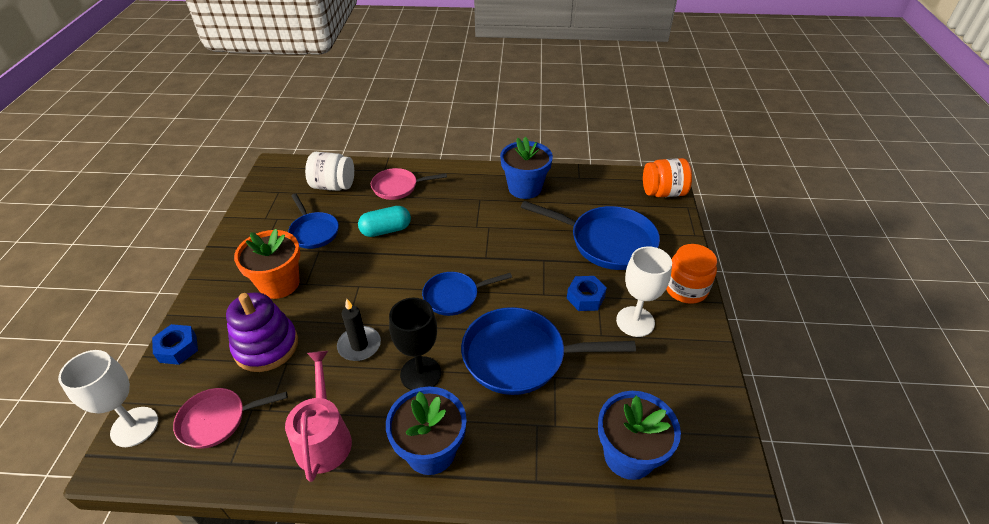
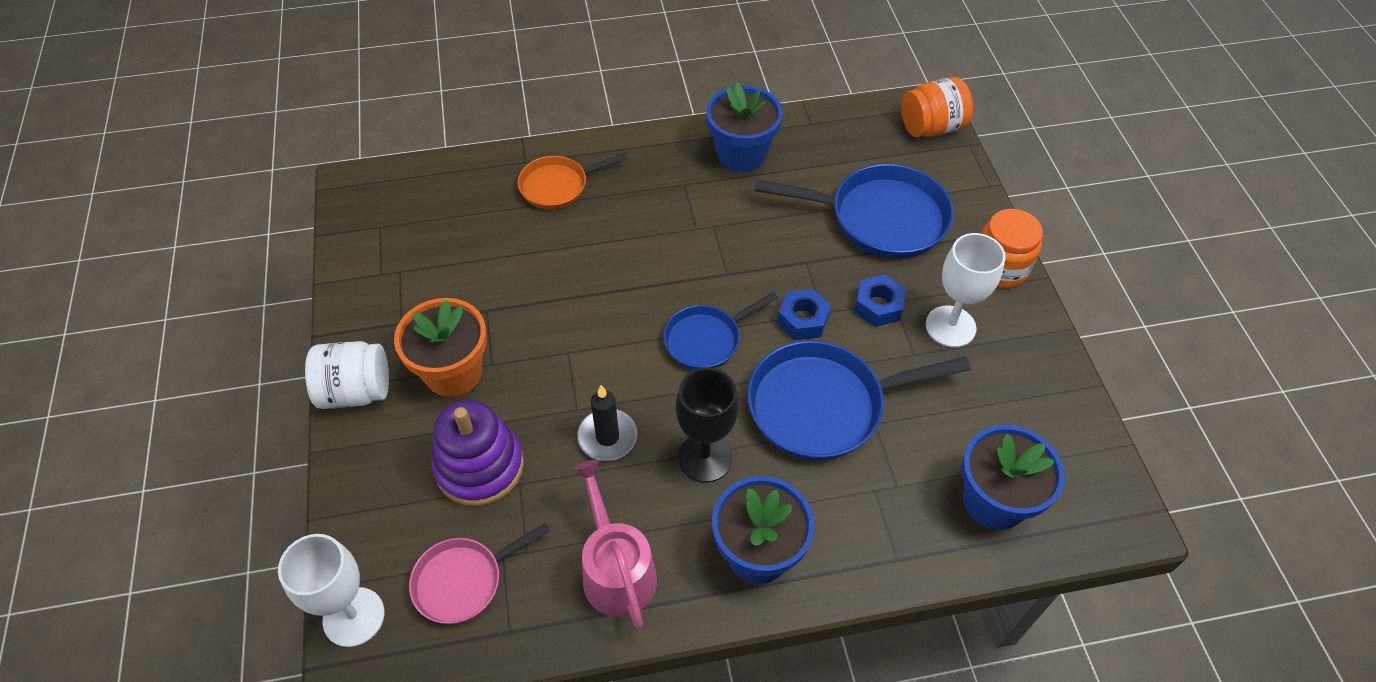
camera: 15 degrees left, 10 degrees up
blue nut [152,324,198,365] -> blue nut moved to [777,289,831,340]
blue pan [288,194,339,249] -> none
white jar [305,152,354,191] -> white jar moved to [305,341,389,409]
turquoise capsule [358,206,411,237] -> none
pink pan [371,168,447,200] -> orange pan [518,153,628,209]

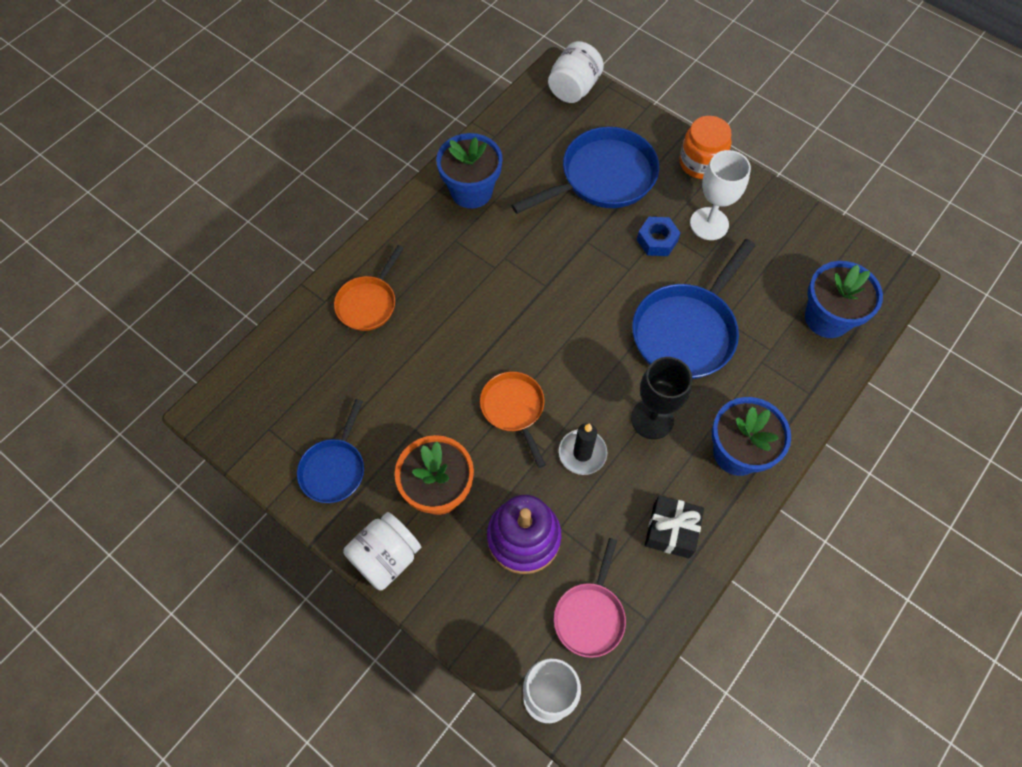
camera: 40 degrees left, 10 degrees up
pink watering can [572,460,657,629] -> black gift [645,495,704,559]
blue pan [663,292,778,370] -> blue pan moved to [297,399,364,503]
blue nut [777,289,831,340] -> none
orange jar [901,77,973,137] -> white jar [548,41,604,103]
none -> orange pan [480,372,546,468]

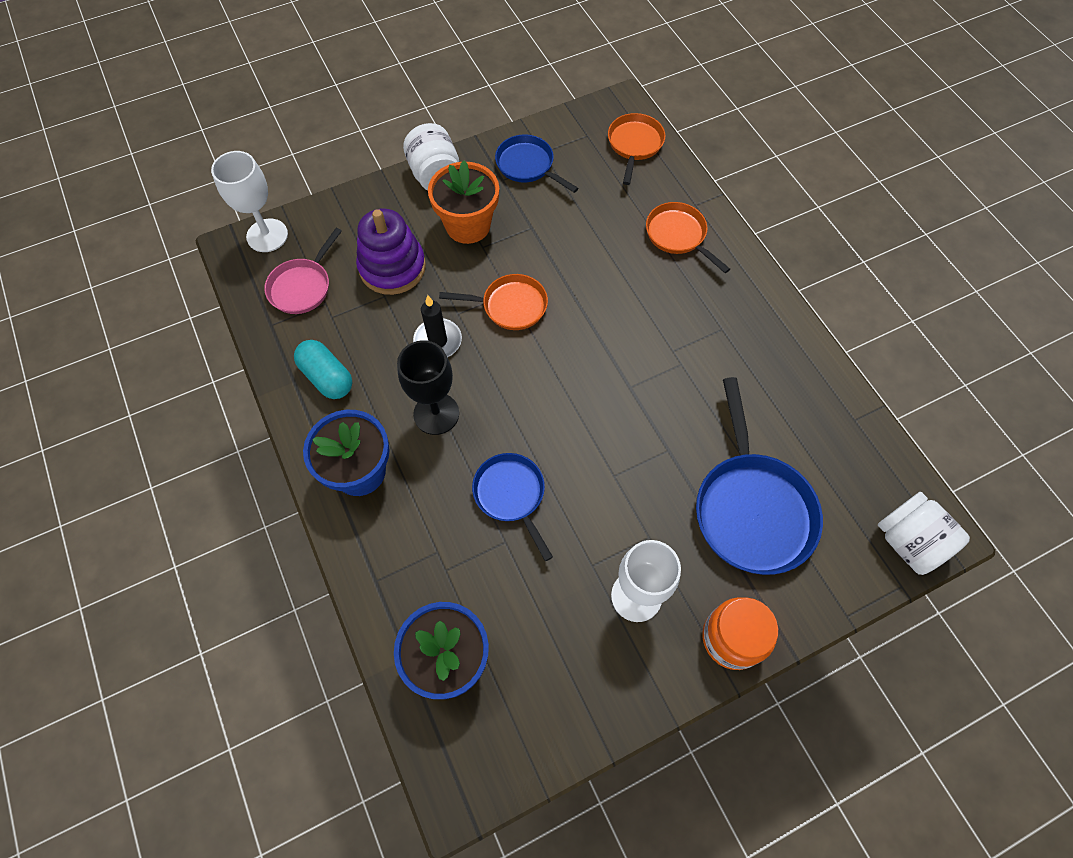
camera: 115 degrees right, 0 degrees up
blue flower pot [436,133,503,209] -> none
pink pan [554,538,626,658] -> pink pan turned 105 degrees counterclockwise [264,228,342,314]
blue pan [632,239,756,379] -> blue pan [472,453,553,561], size x0.59
blue nut [637,217,680,256] -> none
black gift [645,495,704,559] -> turquoise capsule [294,340,353,399]
none -> orange pan [608,113,665,185]

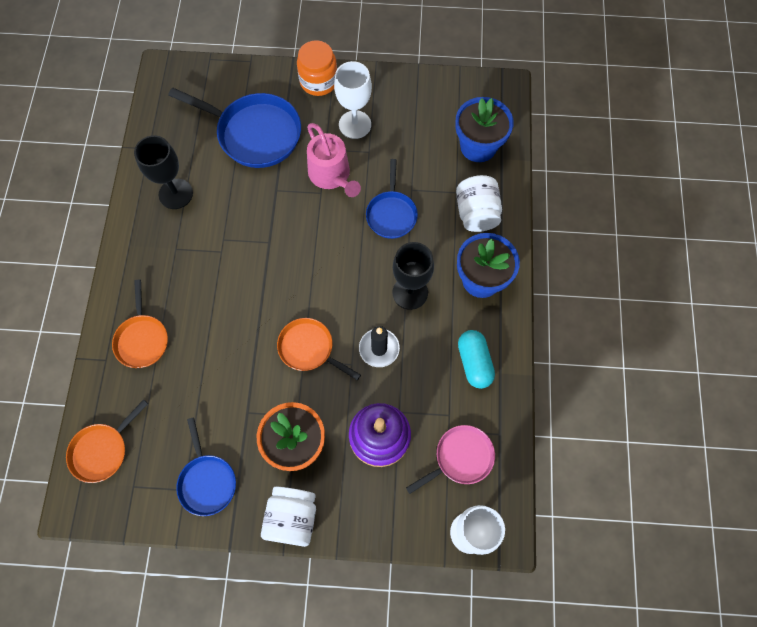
camera: 150 degrees left, 5 degrees up
blue pan [696,377,823,575] -> blue pan turned 90 degrees clockwise [168,88,301,168]
white jar [878,492,970,575] -> white jar moved to [456,175,502,232]
none -> black goblet [134,135,193,209]
none -> pink watering can [307,123,361,197]

